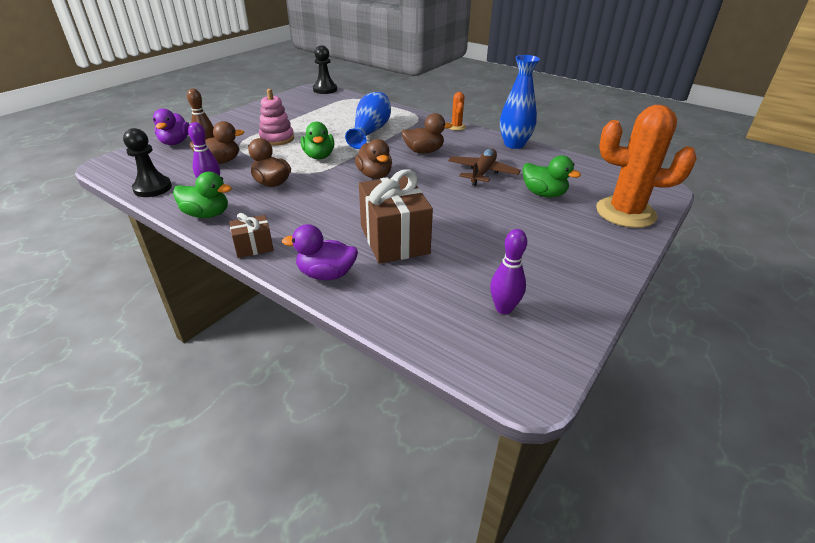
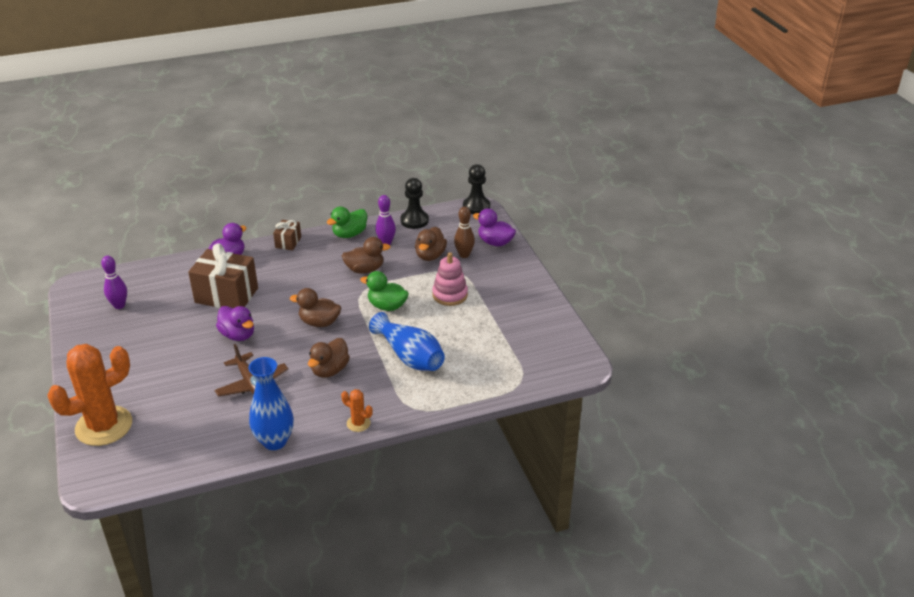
camera: 125 degrees right, 0 degrees up
black pawn [313,45,337,94] -> black pawn moved to [463,164,490,214]
green duck [523,155,581,197] -> none
none -> purple duck [216,306,254,341]

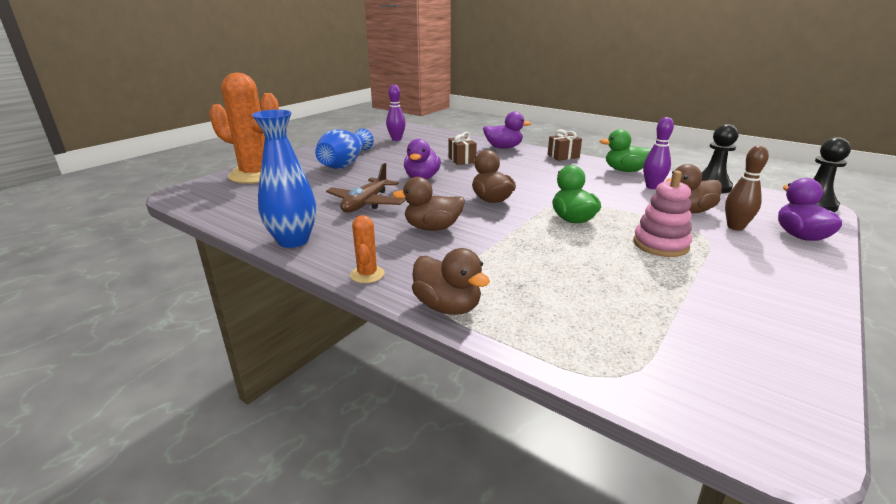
camera: 55 degrees right, 10 degrees down
brown gift [188,243,258,308] -> brown gift [449,132,477,165], size x0.50
brown duck [342,237,391,274] -> brown duck moved to [412,248,490,315]
blue vase [369,312,445,371] -> blue vase moved to [315,128,374,169]

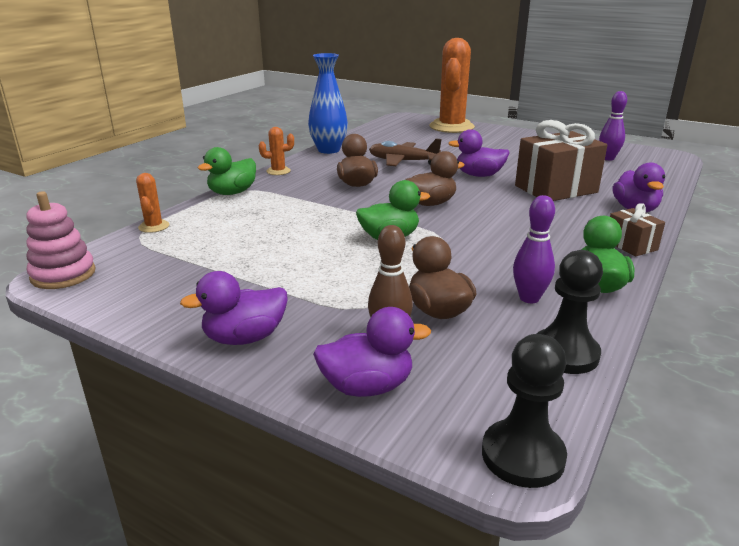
camera: 85 degrees right, 0 degrees up
blue vase [315,128,374,169] -> none
brown duck [412,248,490,315] -> green duck [198,147,256,195]
brown gift [449,132,477,165] -> brown gift [515,120,607,201], size x1.98
pink stacking toy [633,171,692,257] -> pink stacking toy moved to [26,191,96,289]
none -> orange cactus [136,173,169,233]
none -> purple duck [180,271,288,345]

